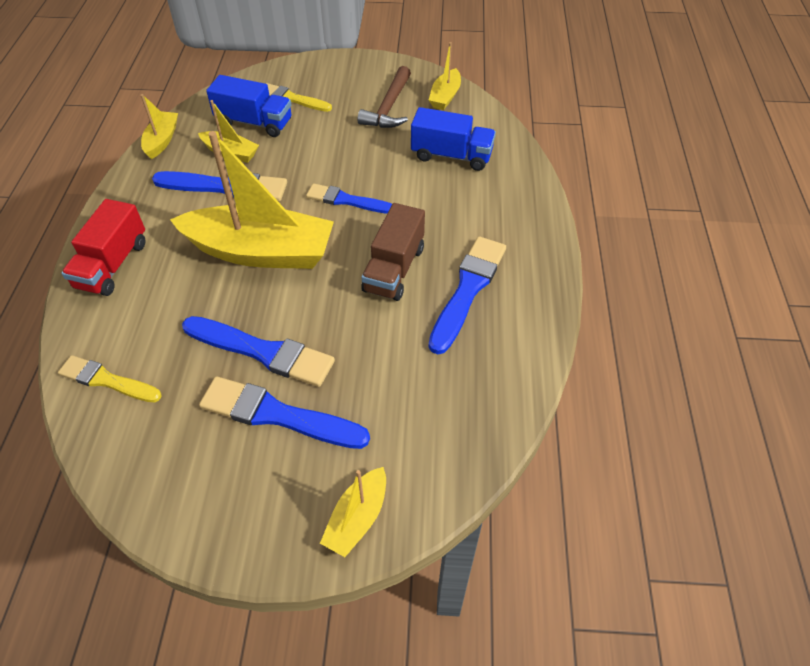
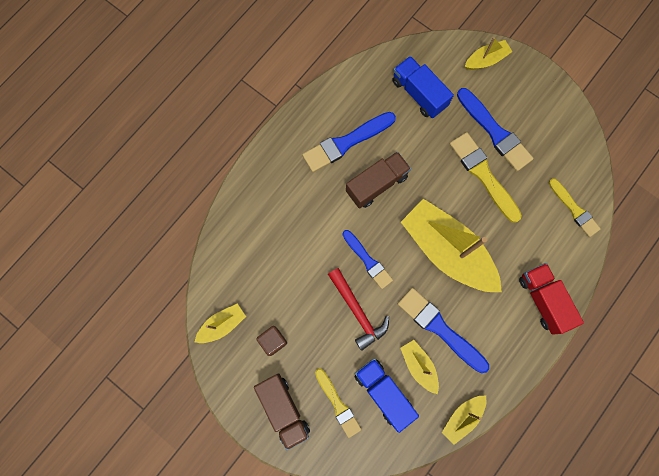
camera: 145 degrees left, 25 degrees up
red truck [62,199,145,296] -> red truck turned 75 degrees counterclockwise [519,263,584,335]
blue brush [182,316,335,387] -> yellow brush [450,132,522,223]
brown hammer [357,66,411,128] -> brown cube [256,326,287,356]
blue truck [411,107,496,171] -> blue truck moved to [392,56,454,118]
none -> brown truck [254,374,310,450]
none -> red hammer [328,268,389,351]

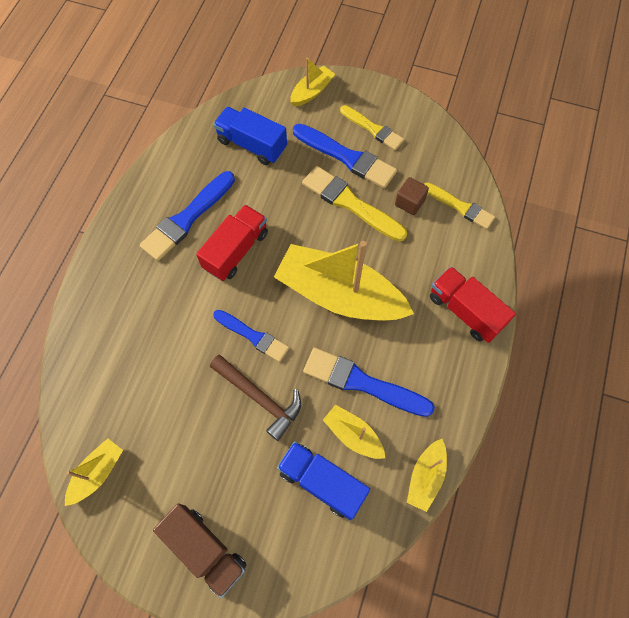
camera: 20 degrees left, 10 degrees down
brown cube [256,326,287,356] -> brown cube moved to [395,177,429,215]
yellow brush [315,368,362,438] -> yellow brush moved to [340,105,404,150]
red hammer [328,268,389,351] -> brown hammer [210,355,301,441]
brown truck [346,151,411,209] -> red truck [196,205,268,281]

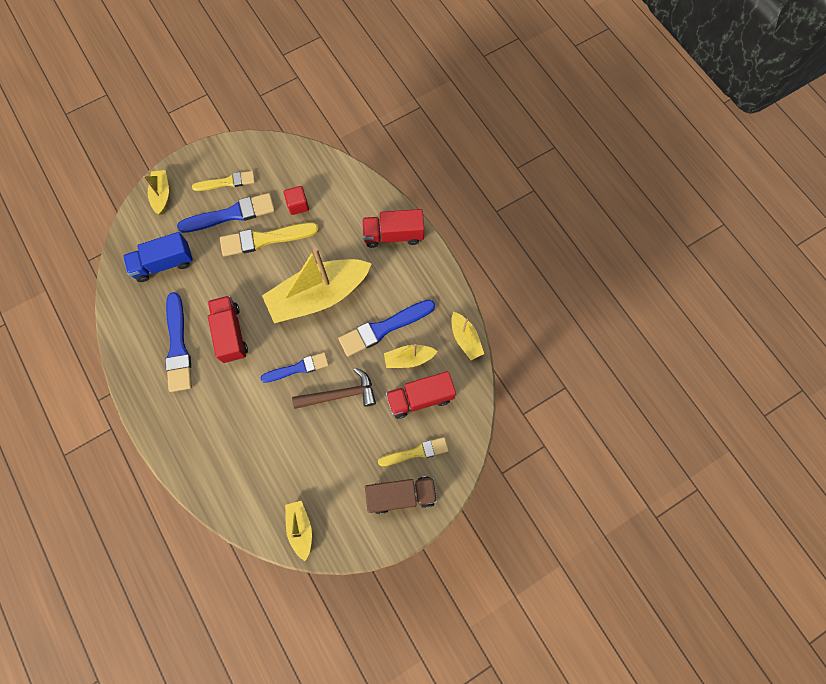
camera: 50 degrees left, 5 degrees up
blue truck [277,441,370,520] -> red truck [386,371,456,419]
brown cube [395,177,429,215] -> red cube [284,186,309,215]
yellow brush [424,182,495,229] -> yellow brush moved to [378,437,449,466]

